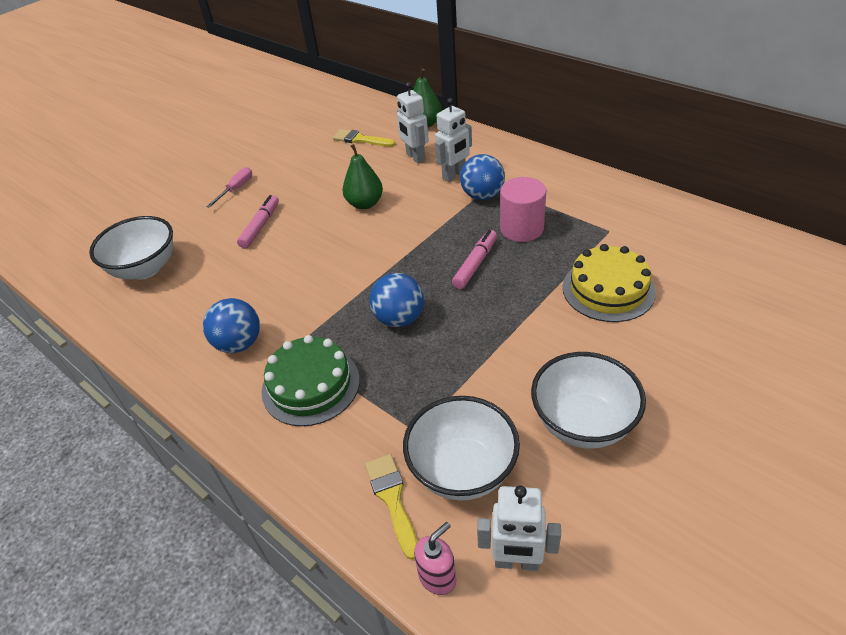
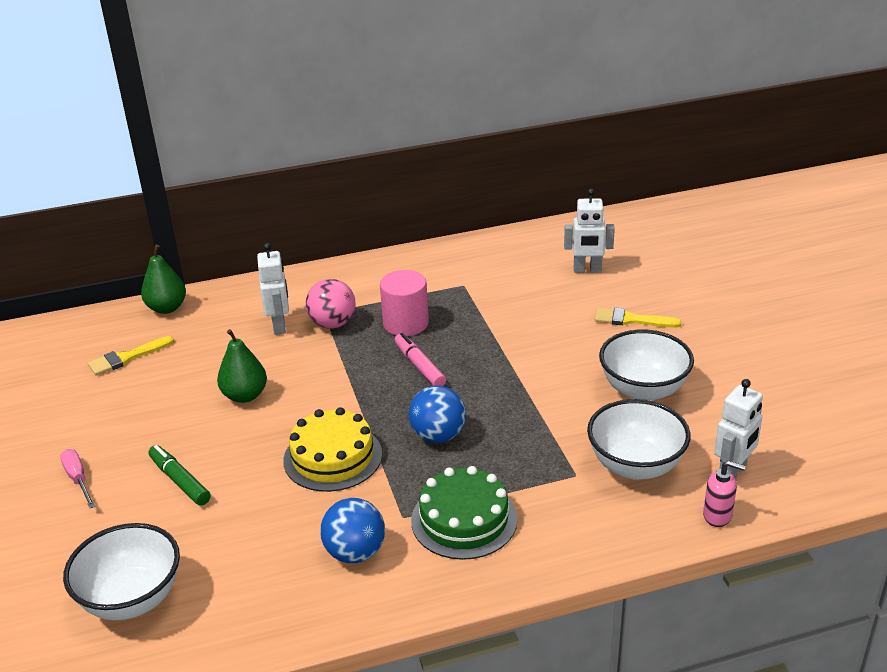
camera: 60 degrees left, 10 degrees down
pink marker [237,195,279,249] -> green marker [148,445,211,506]
yellow brush [365,454,418,560] -> yellow brush moved to [595,307,681,328]
white robot [397,82,429,164] -> white robot moved to [564,189,615,273]
pink soap dispenser [414,522,456,595] -> pink soap dispenser turned 120 degrees clockwise [703,460,745,527]
blue ball [460,154,505,200] -> pink ball [306,279,356,329]
yellow cake [563,244,656,322] -> yellow cake moved to [283,407,382,492]

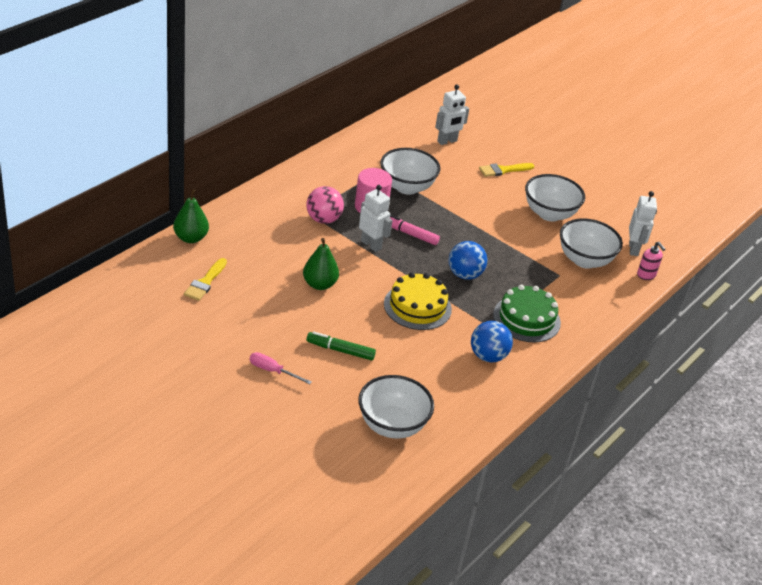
camera: 40 degrees left, 5 degrees up
white robot [257,243,289,335] -> white robot moved to [359,185,393,252]
pink soap dispenser [703,460,745,527] -> pink soap dispenser turned 75 degrees clockwise [637,242,665,280]
none -> white bowl [380,148,440,195]

